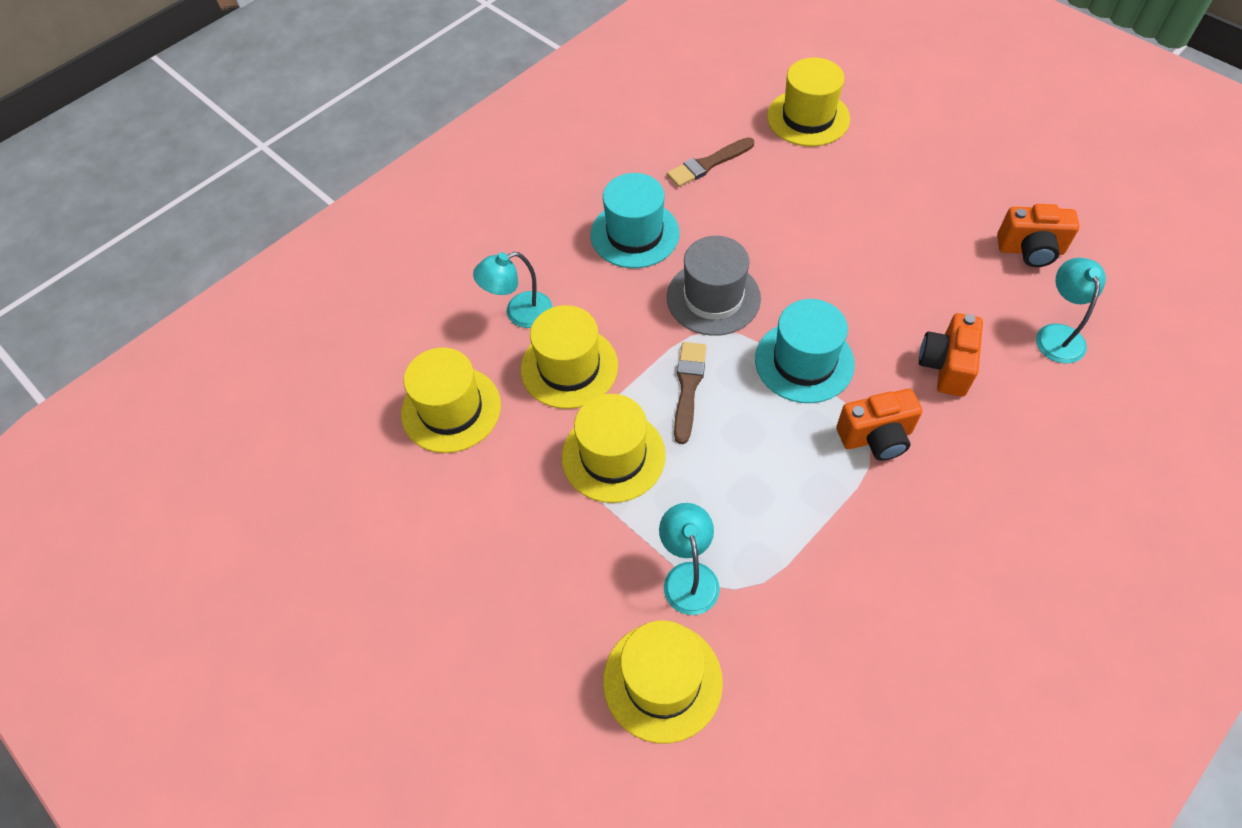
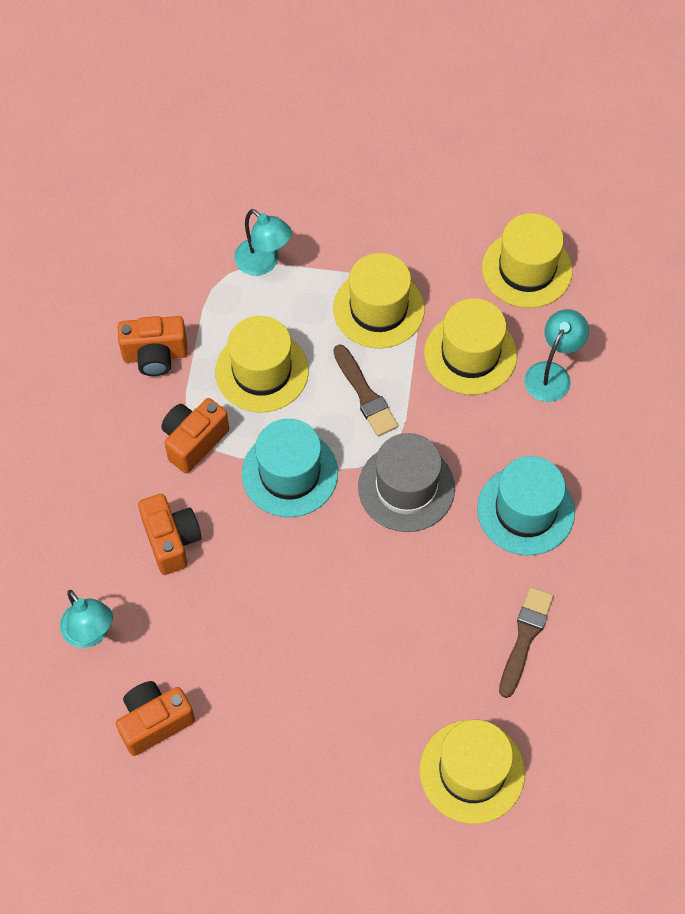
camera: 140 degrees right, 5 degrees up
yellow hat [603,620,723,743] -> yellow hat moved to [215,316,309,412]
none -> orange camera [118,316,188,376]

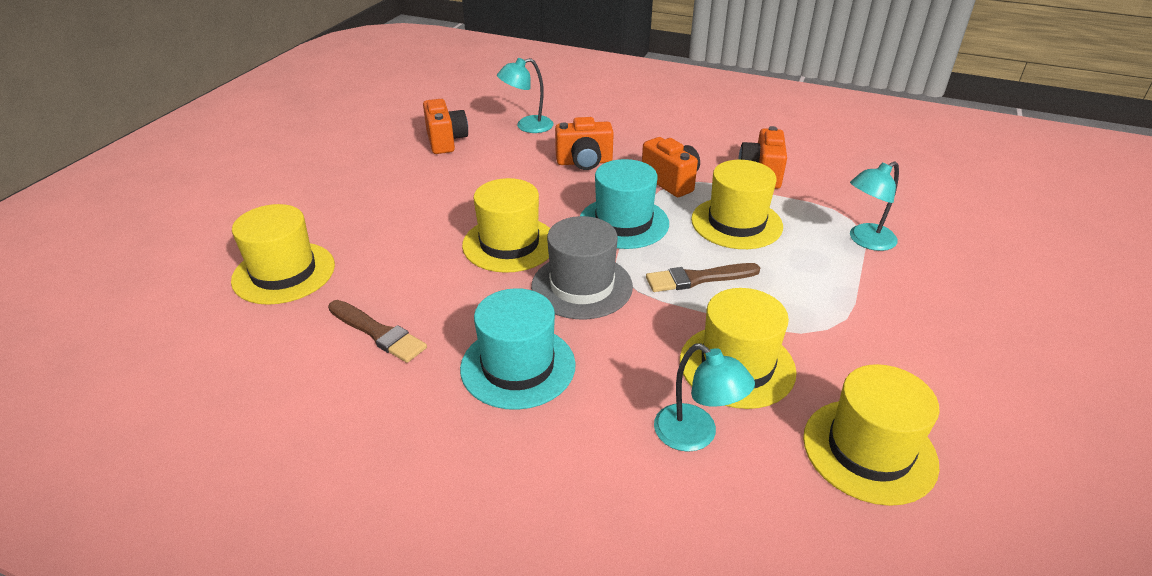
camera: 105 degrees right, 25 degrees down
yellow hat [333,253,425,349] -> yellow hat moved to [462,178,550,273]

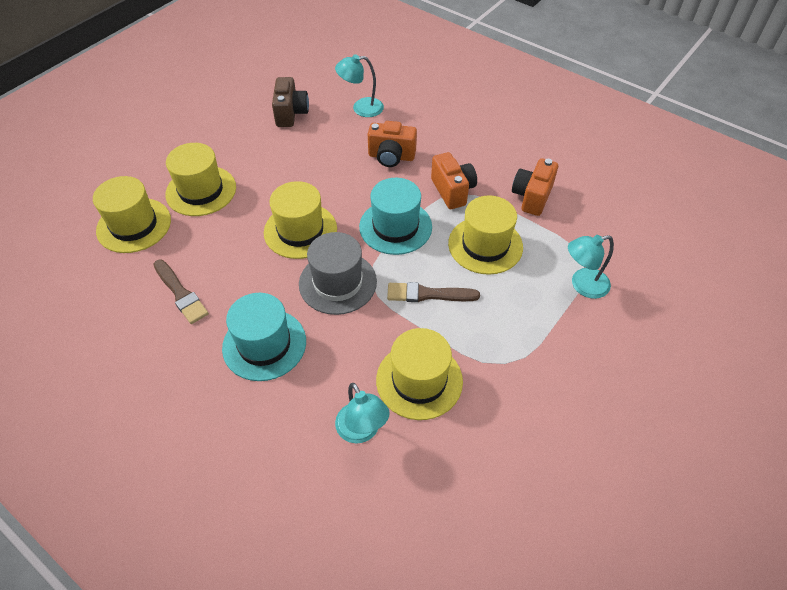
camera: 15 degrees right, 15 degrees up
orange camera [423,99,468,154] -> brown camera [272,77,309,127]
yellow hat [803,364,940,506] -> yellow hat moved to [165,143,236,216]

